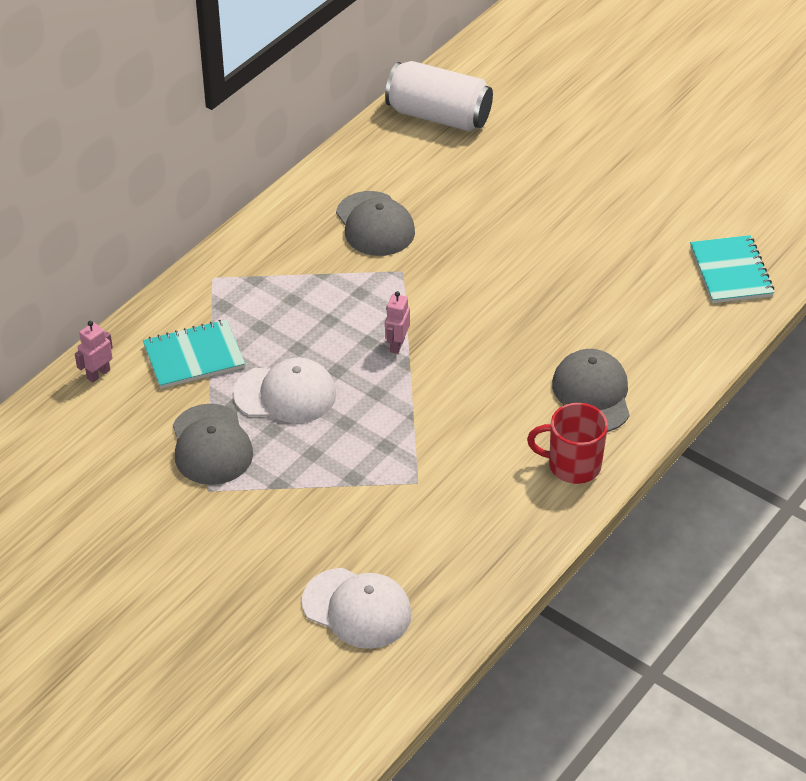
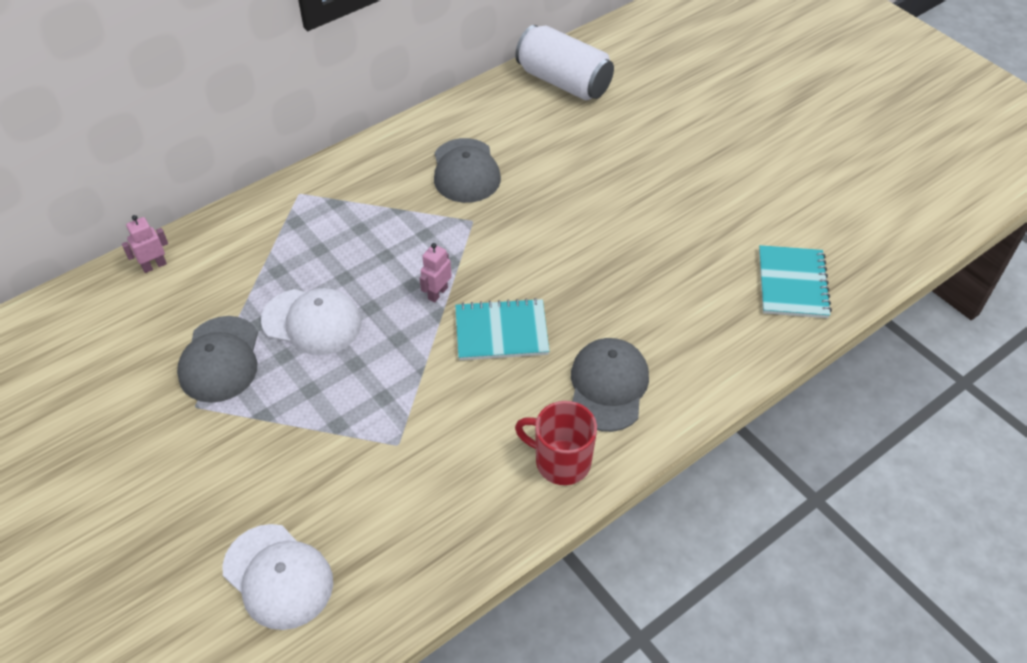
camera: 15 degrees right, 5 degrees up
turquoise notebook [143,319,245,389] -> turquoise notebook moved to [455,298,549,360]

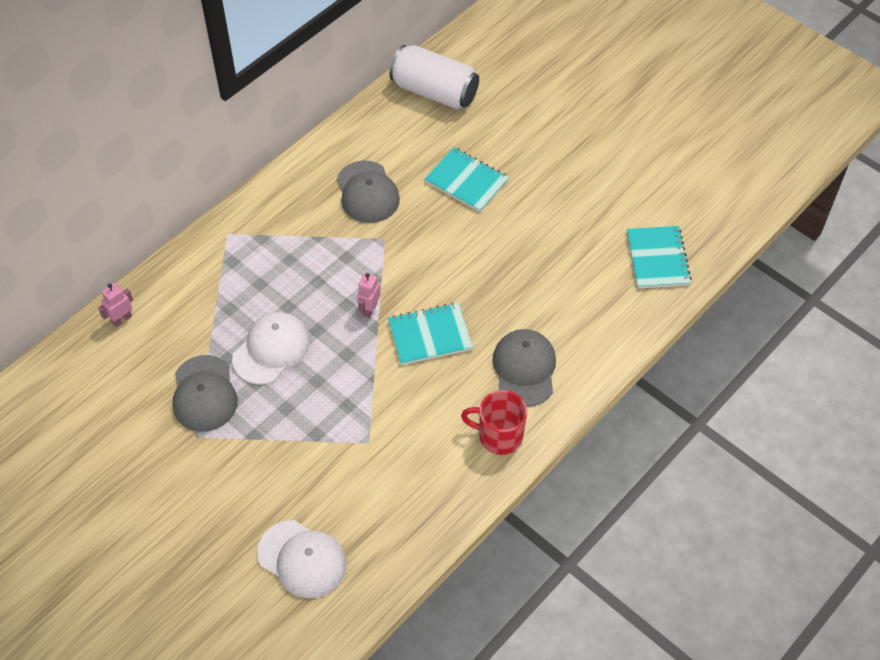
camera: 10 degrees left, 5 degrees up
white cap [261,288,361,355] -> white cap turned 60 degrees counterclockwise [232,312,310,385]
none -> turquoise notebook [425,147,509,212]

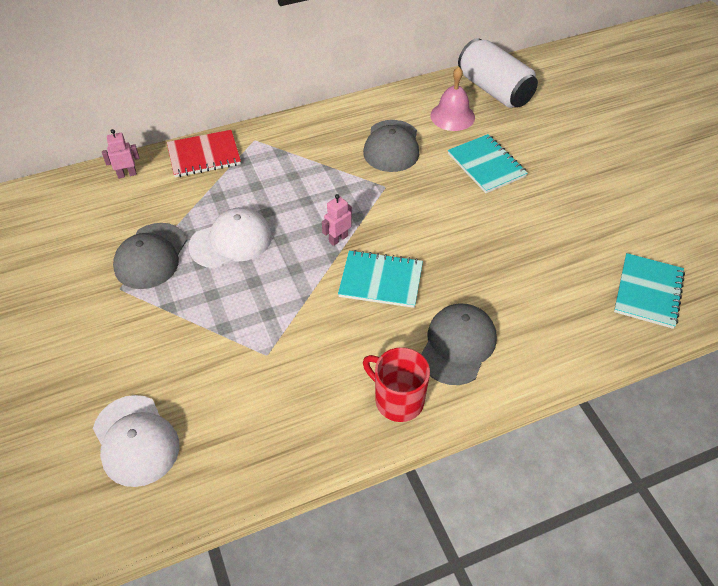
camera: 25 degrees right, 5 degrees down
none -> red notebook [167,130,241,177]
none -> pink bell [430,67,475,131]

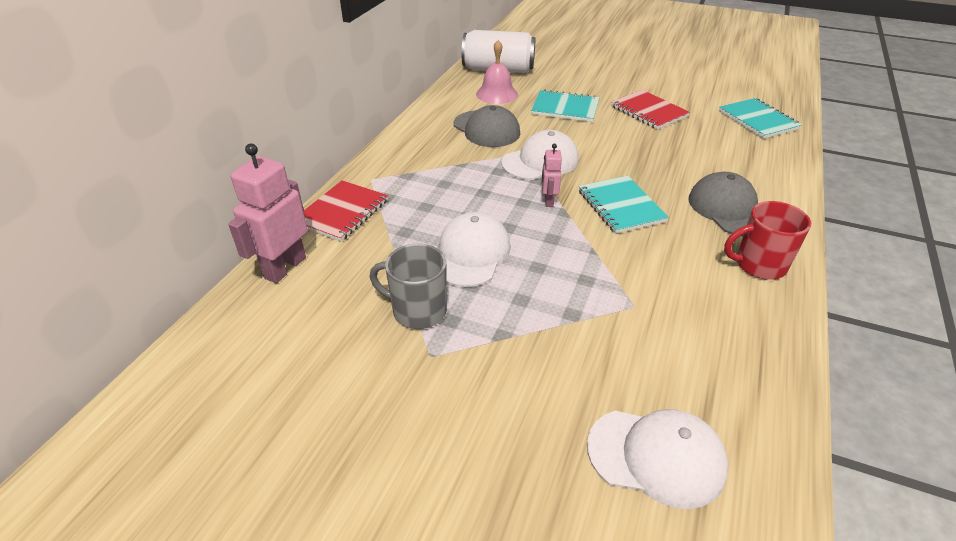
camera: 45 degrees left, 10 degrees down
pink robot [102,129,139,179] -> pink robot [228,144,308,284], size x1.89
grey cap [113,223,187,289] -> grey mug [370,244,447,329]
turquoise notebook [338,250,423,308] -> turquoise notebook turned 75 degrees counterclockwise [579,176,669,234]
none -> white cap [501,130,579,180]
none -> red notebook [611,90,690,130]

